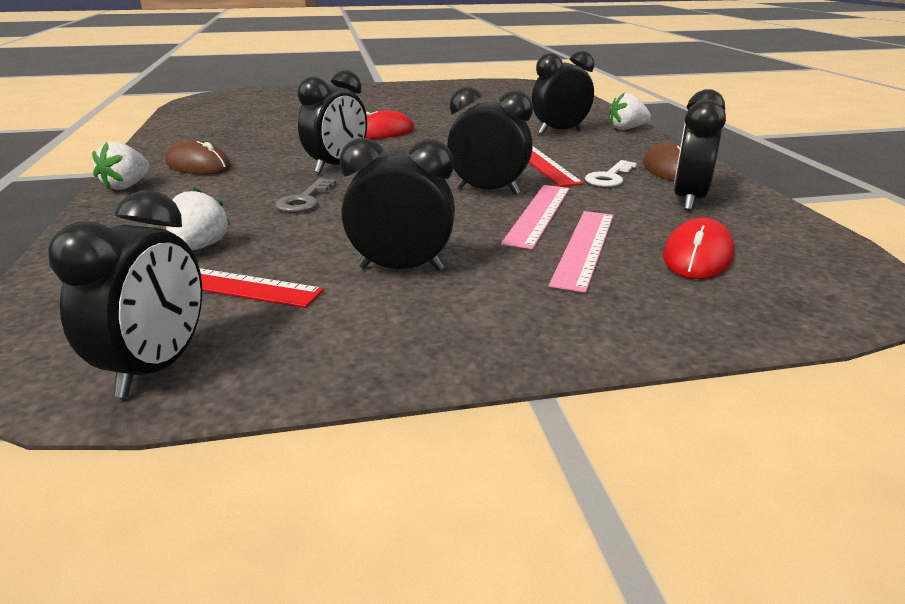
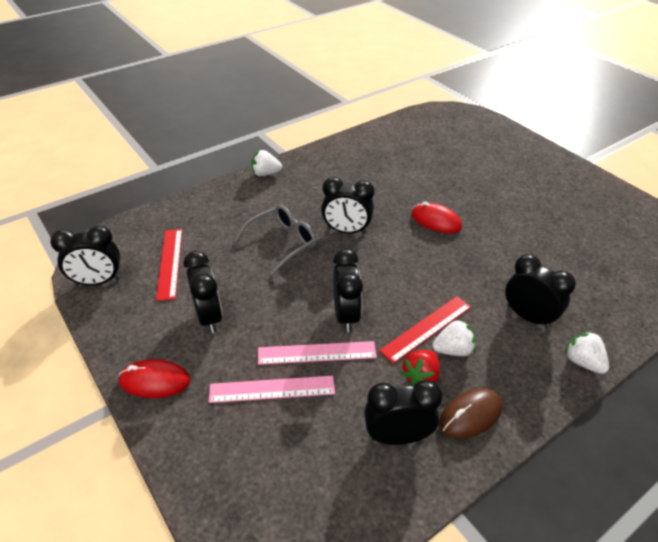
camera: 65 degrees right, 15 degrees up
brown mouse [165,140,231,175] -> none
white strawberry [166,187,231,251] -> white strawberry moved to [432,319,476,356]
grey key [276,178,336,213] -> grey glasses [234,204,317,275]
white key [585,160,637,187] -> red strawberry [401,350,440,386]
red mouse [663,217,735,279] -> red mouse moved to [118,359,190,398]

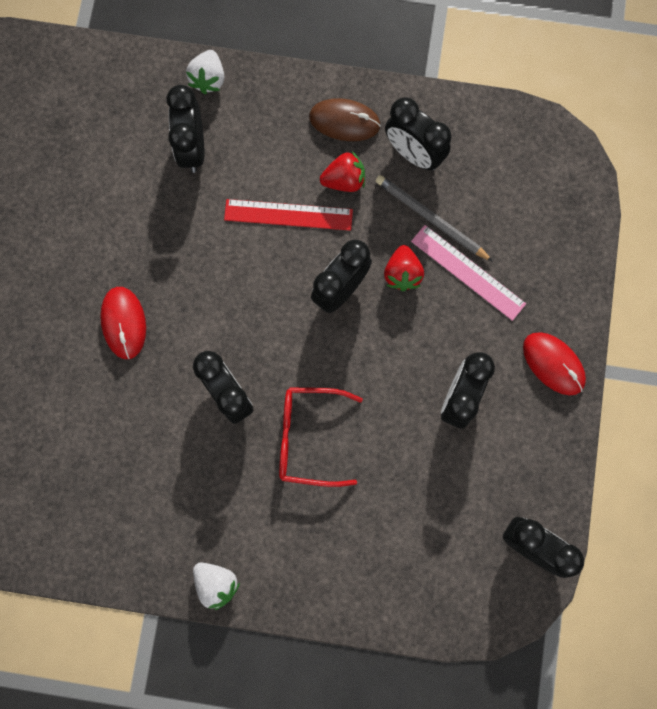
camera: 135 degrees left, 35 degrees up
red ruler [156,229,182,301] -> none
grey glasses [234,204,317,275] -> red glasses [279,387,363,487]
pink ruler [258,341,377,365] -> red strawberry [384,245,424,291]
white strawberry [432,319,476,356] -> none
none -> grey pencil [375,175,493,262]

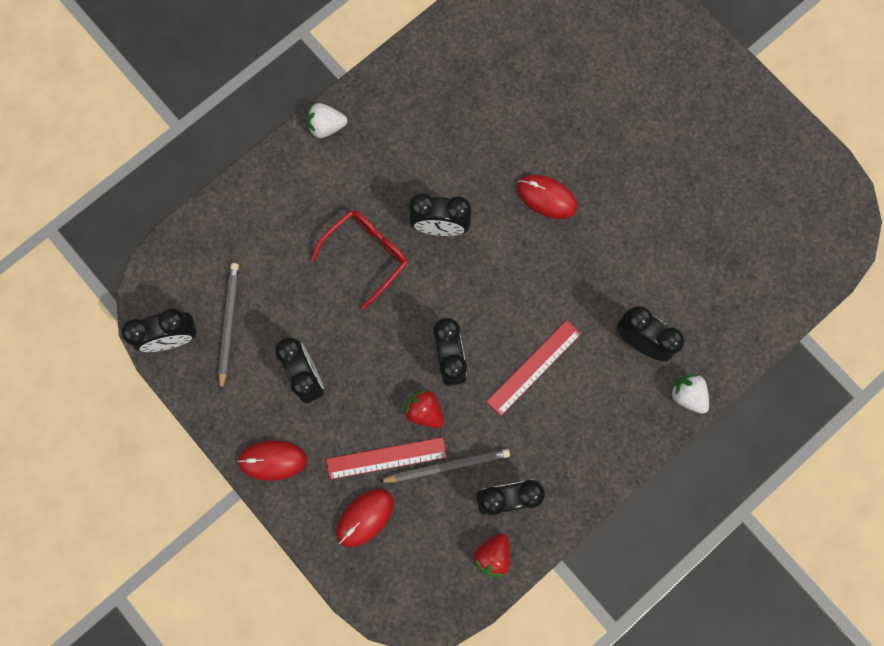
camera: 130 degrees right, 0 degrees up
brown mouse [309,98,381,141] -> none
red strawberry [320,151,365,192] -> red strawberry moved to [472,533,510,578]
pink ruler [411,225,526,321] -> red ruler [326,437,447,479]
none -> grey pencil [218,263,239,390]
none -> red mouse [336,489,393,548]

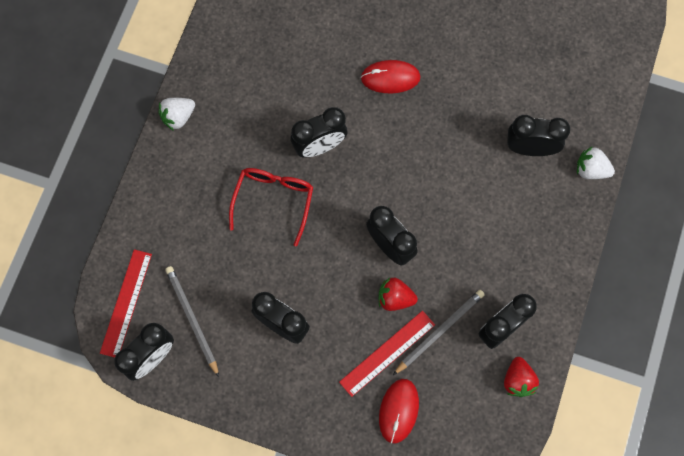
camera: 30 degrees left, 5 degrees down
red mouse [237,440,307,481] -> none
red ruler [486,320,581,416] -> red ruler moved to [100,249,152,358]

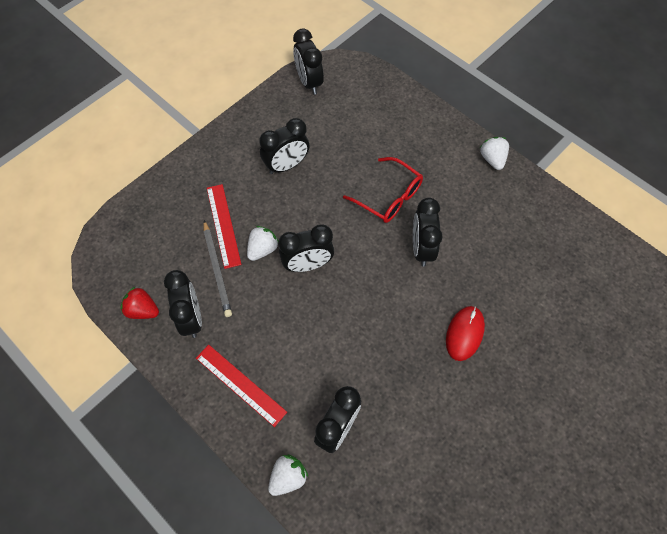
camera: 115 degrees right, 10 degrees down
red ruler [100,249,152,358] -> red ruler moved to [196,345,287,427]
grey pencil [165,266,219,377] -> none
red strawberry [379,278,418,311] -> white strawberry [247,226,279,261]
red mouse [379,379,419,443] -> none

